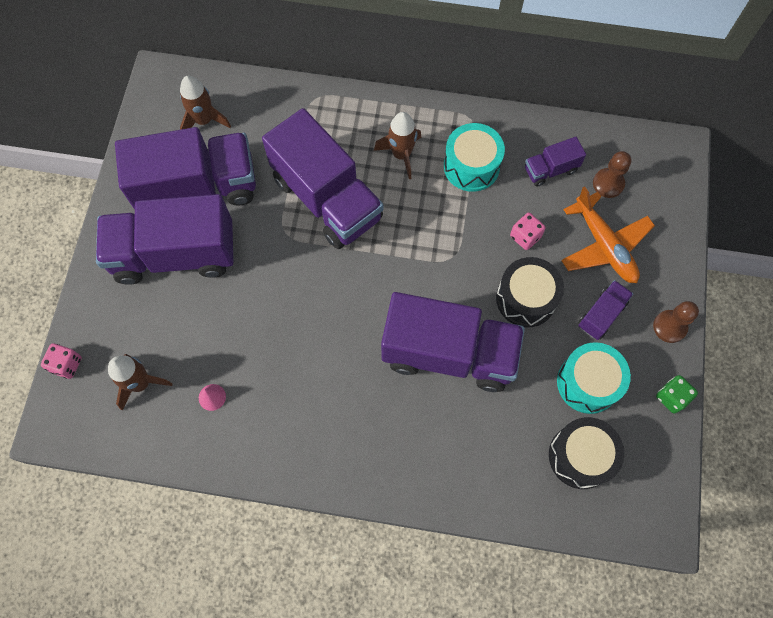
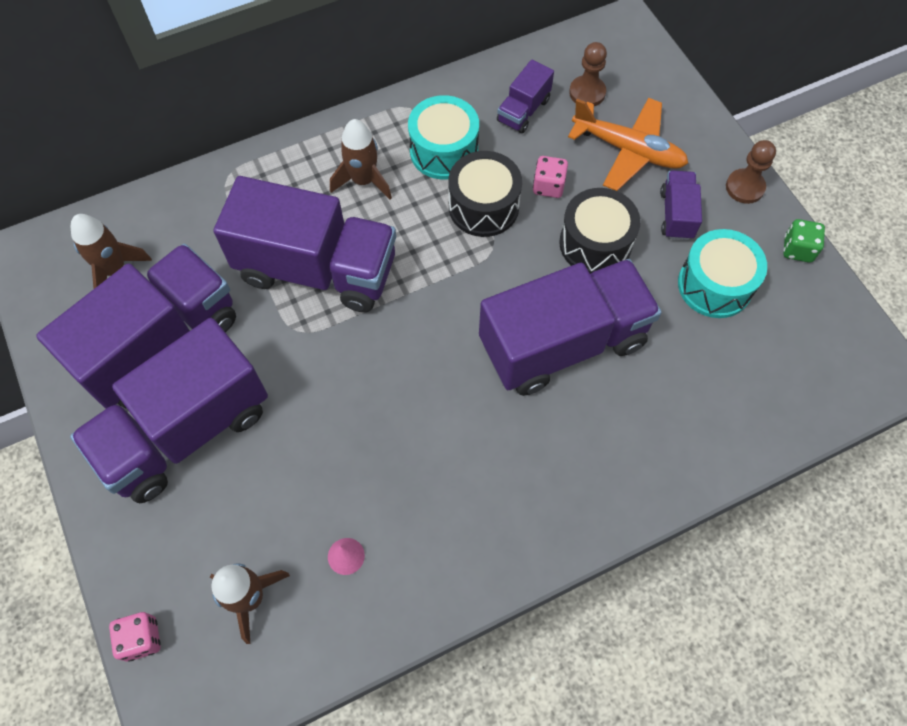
camera: 35 degrees left, 5 degrees down
black drum [549,417,624,489] -> black drum moved to [448,151,522,237]

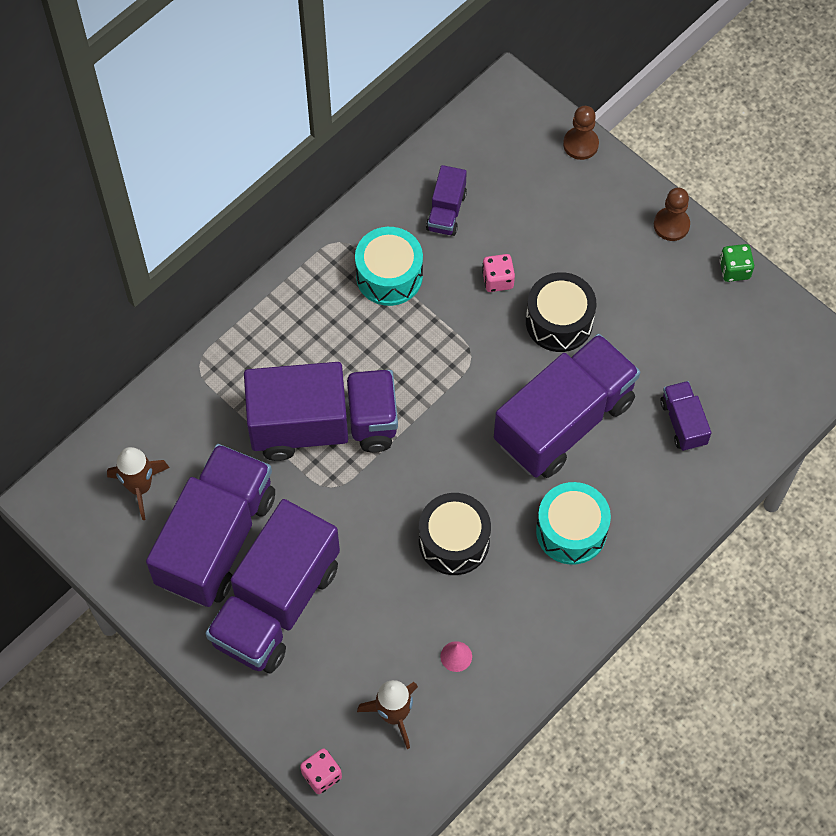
camera: 20 degrees left, 0 degrees up
brown rocket [330,119,392,200] -> none
black drum [448,151,522,237] -> black drum moved to [419,493,491,575]
orange plane [568,98,688,191] -> none
brown pawn [569,42,607,106] -> brown pawn moved to [563,106,599,160]
purple truck [660,171,702,240] -> purple truck moved to [660,381,711,451]
turquoise drum [678,229,767,318] -> turquoise drum moved to [536,482,611,565]

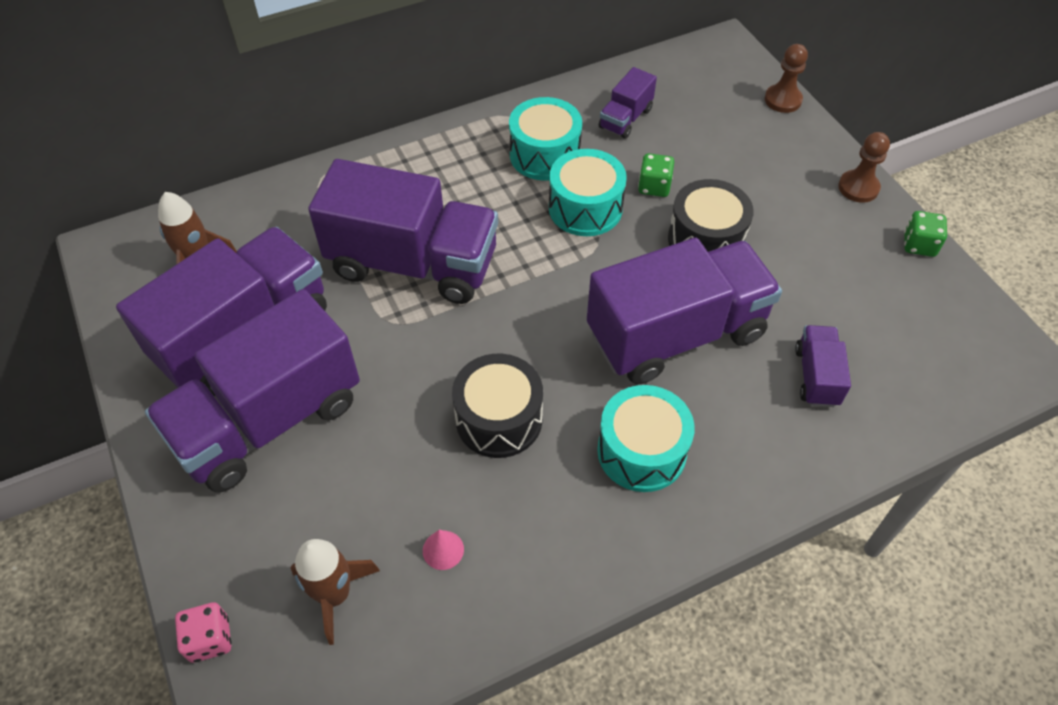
camera: 20 degrees right, 10 degrees down
pink dice [482,254,515,292] -> green dice [638,153,674,197]
none -> turquoise drum [549,149,627,236]

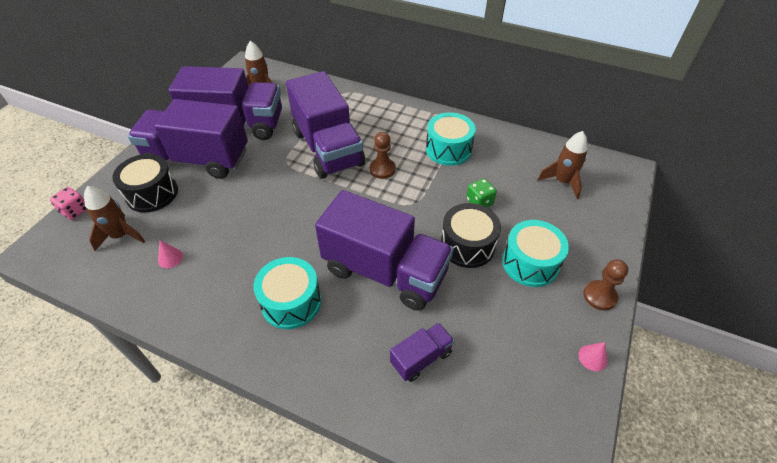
camera: 50 degrees right, 5 degrees down
black drum [452,354,543,458] -> black drum moved to [113,154,178,212]
turquoise drum [549,149,627,236] -> turquoise drum moved to [502,220,569,287]
purple truck [599,67,657,139] -> none
brown pawn [765,44,808,113] -> brown pawn moved to [370,132,396,179]
green dice [904,211,947,257] -> pink cone [579,342,607,371]
none -> brown rocket [538,131,588,199]

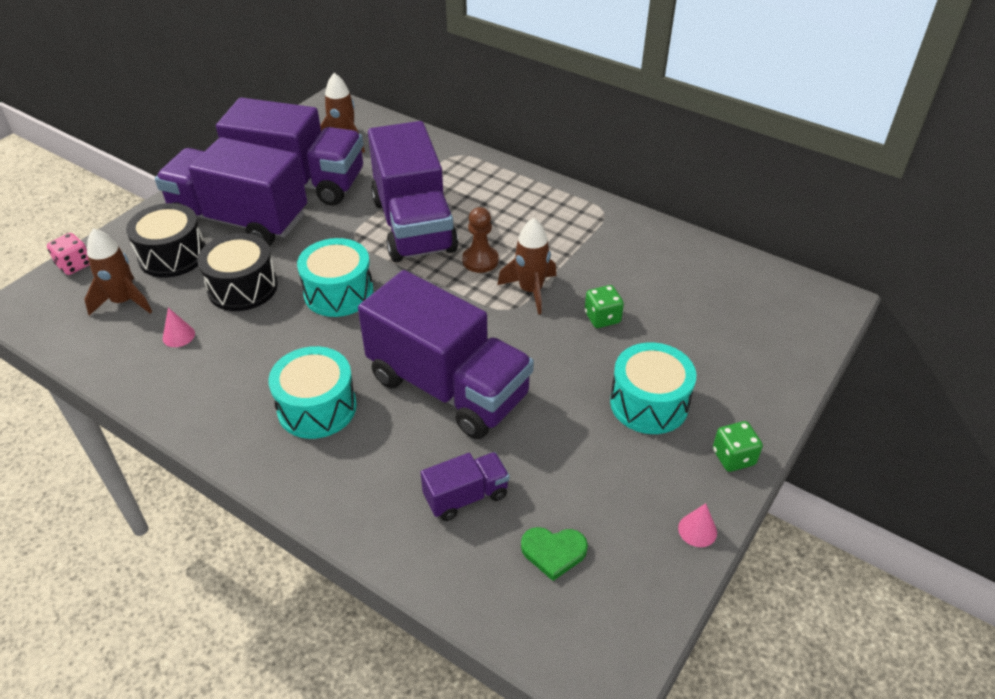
camera: 10 degrees right, 5 degrees down
turquoise drum [426,112,476,166] -> turquoise drum moved to [297,238,373,317]
black drum [441,203,501,268] -> black drum moved to [197,233,278,311]
brown rocket [538,131,588,199] -> brown rocket moved to [497,218,556,315]
brown pawn [583,259,628,310] -> green dice [713,421,763,472]
none -> green heart [521,527,588,581]

